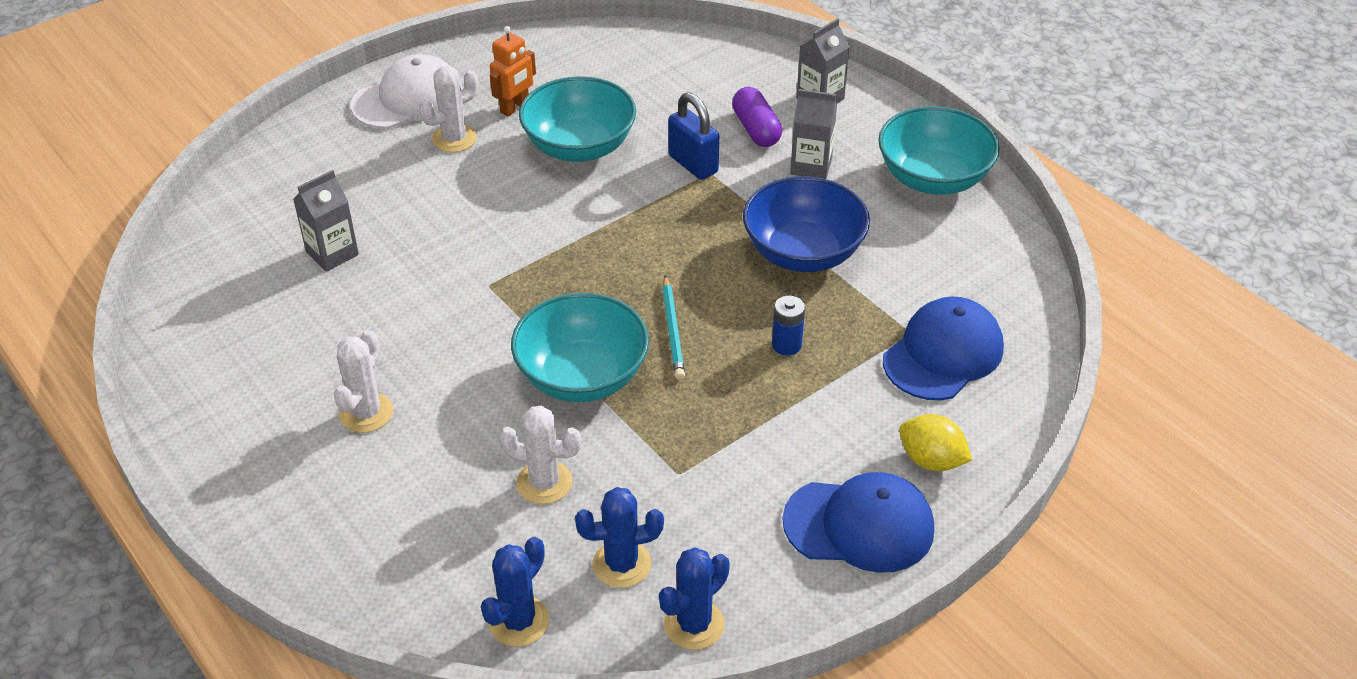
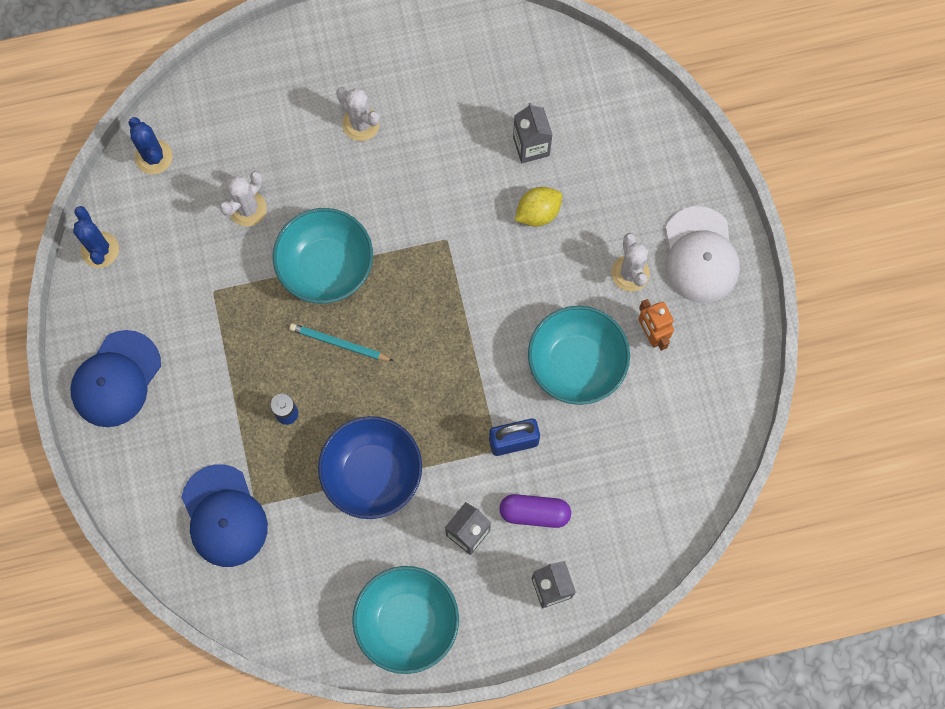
camera: 115 degrees right, 30 degrees up
blue cactus [575,487,664,588] -> none
yellow lemon [899,414,972,471] -> yellow lemon moved to [515,187,562,227]

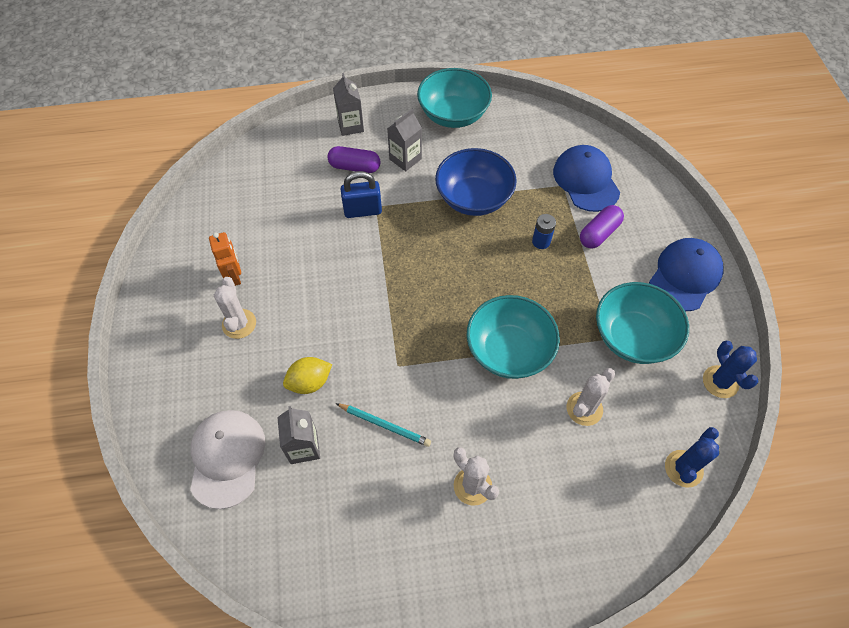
camera: 175 degrees left, 15 degrees down
blue cactus [128,117,173,174] -> blue cactus turned 60 degrees clockwise [665,427,719,488]
turquoise pencil [289,323,393,361] -> turquoise pencil moved to [336,403,431,447]
turquoise bowl [528,306,630,405] -> turquoise bowl moved to [596,282,689,364]
white cap [665,206,740,303] -> white cap moved to [190,410,265,509]
none -> purple capsule [580,205,624,249]

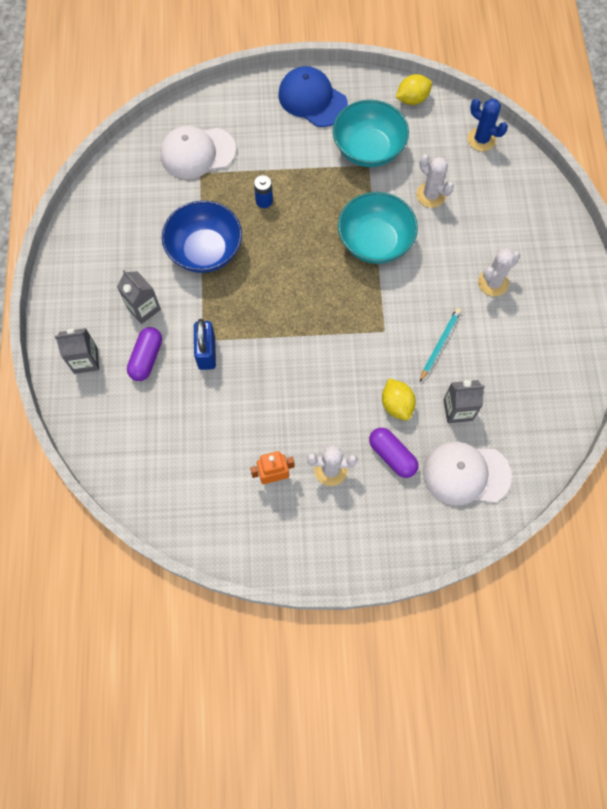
camera: 85 degrees left, 10 degrees up
turquoise bowl [417,68,492,128] -> none
blue cap [553,145,620,212] -> white cap [160,126,236,179]
purple capsule [580,205,624,249] -> purple capsule moved to [369,428,418,478]
blue cactus [703,341,759,398] -> yellow lemon [396,74,432,105]

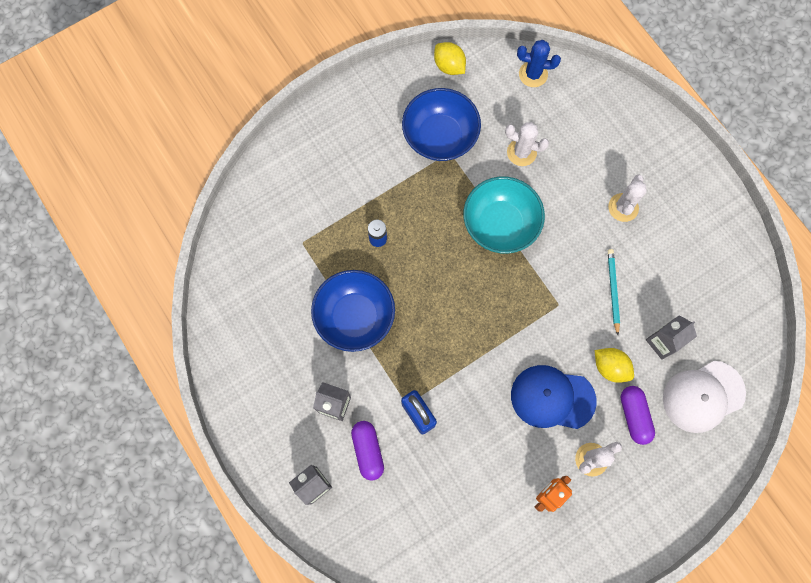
camera: 30 degrees left, 5 degrees up
white cap [160,126,236,179] -> none
blue cap [278,66,348,127] -> blue cap moved to [511,365,597,429]
turquoise bowl [333,100,409,167] -> blue bowl [402,88,481,161]
purple capsule [369,428,418,478] -> purple capsule turned 60 degrees clockwise [621,386,655,445]
yellow lemon [396,74,432,105] -> yellow lemon turned 75 degrees counterclockwise [434,42,466,75]

